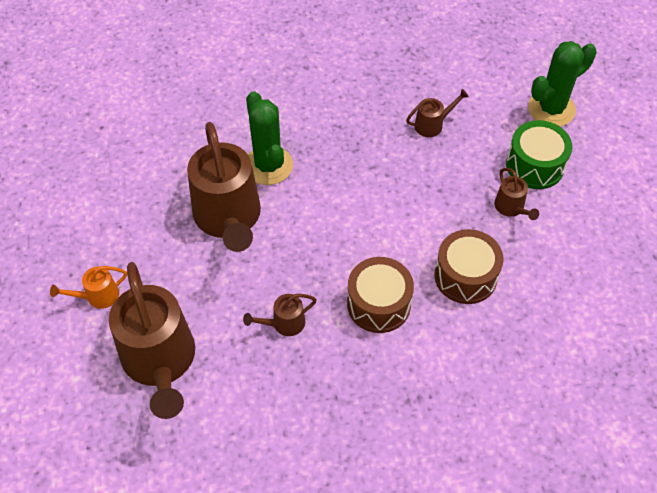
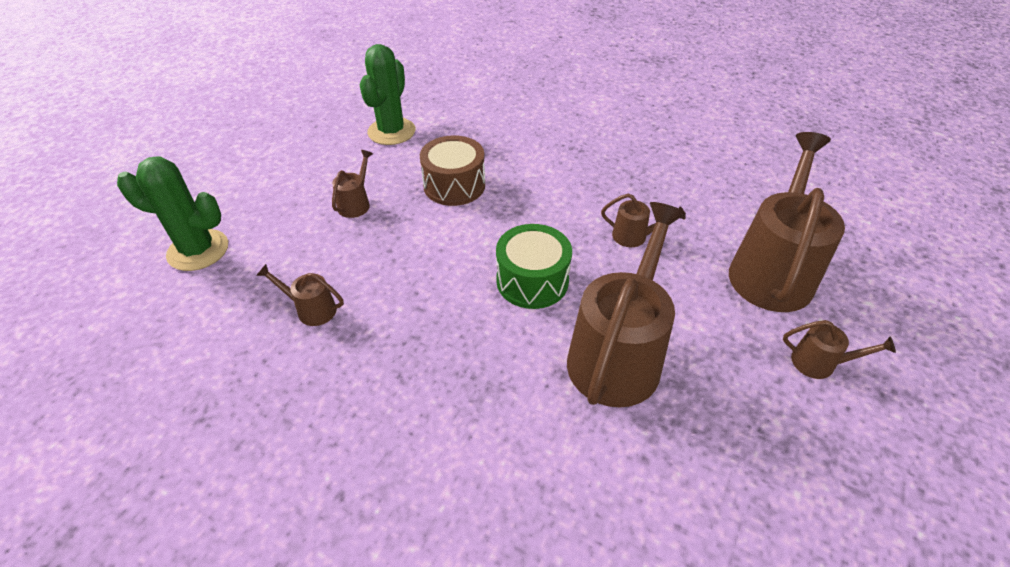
camera: 140 degrees left, 10 degrees down
orange watering can [50,266,127,309] -> brown watering can [783,320,896,379]
green cactus [246,91,293,185] -> green cactus moved to [360,44,415,145]
brown drum [347,257,414,333] -> none
green drum [506,120,572,189] -> green drum moved to [496,224,572,309]

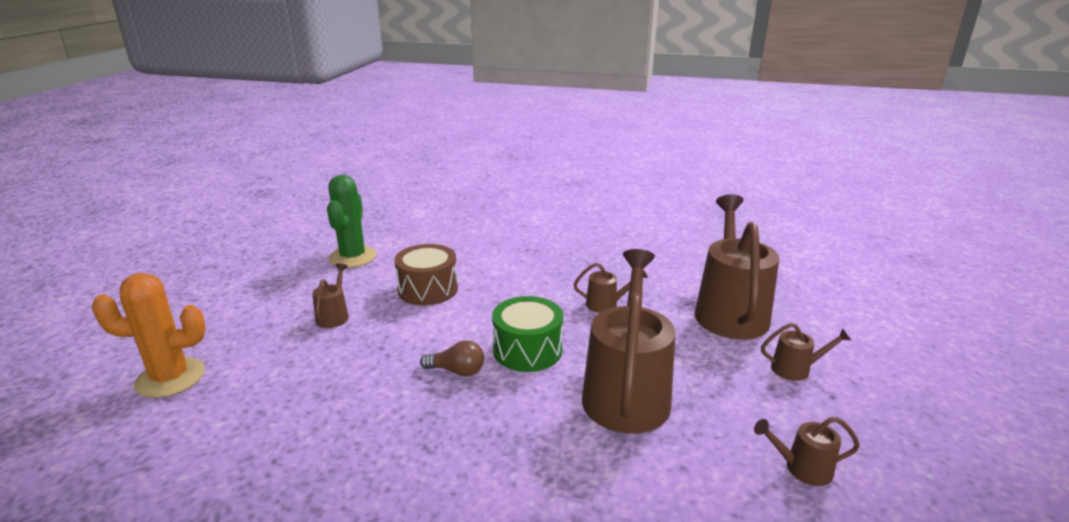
camera: 15 degrees left, 20 degrees down
green cactus [117,156,228,271] -> orange cactus [92,273,206,398]
brown watering can [256,264,344,326] -> brown watering can moved to [754,417,860,486]
none -> brown light bulb [420,340,484,377]

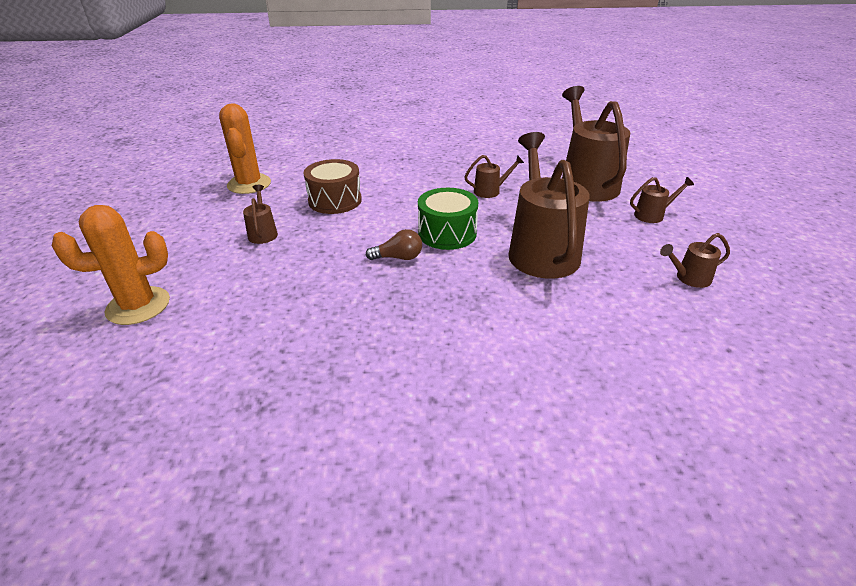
camera: 15 degrees left, 10 degrees up
green cactus [327,175,376,268] -> orange cactus [219,103,271,194]

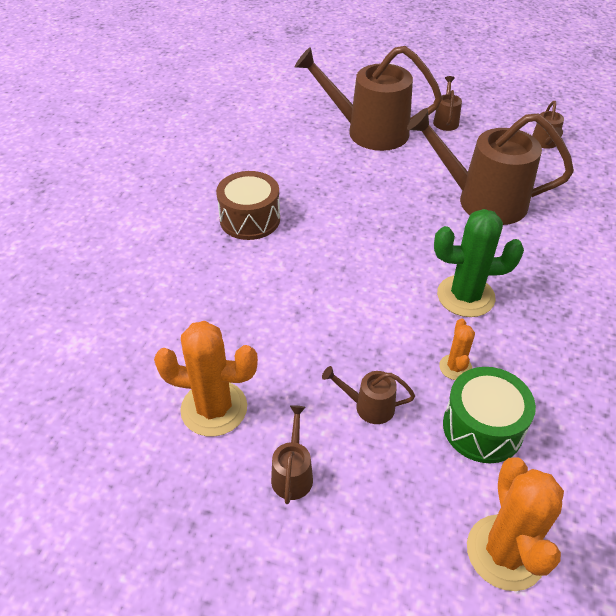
camera: 70 degrees left, 10 degrees up
brown drum [304,159,362,214] -> brown drum moved to [216,171,280,240]
brown light bulb [366,229,422,260] -> green cactus [434,209,524,317]
green drum [418,188,478,250] -> green drum moved to [443,367,536,463]
brown watering can [464,155,524,198] -> brown watering can moved to [271,405,313,504]
none -> orange cactus [439,318,475,380]

